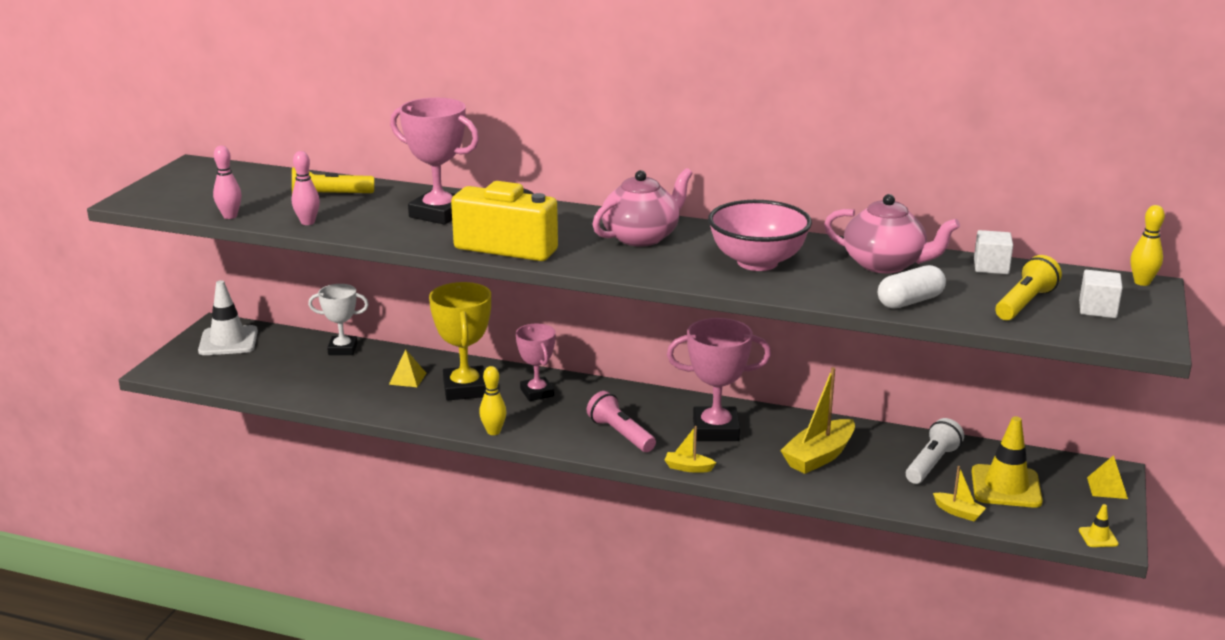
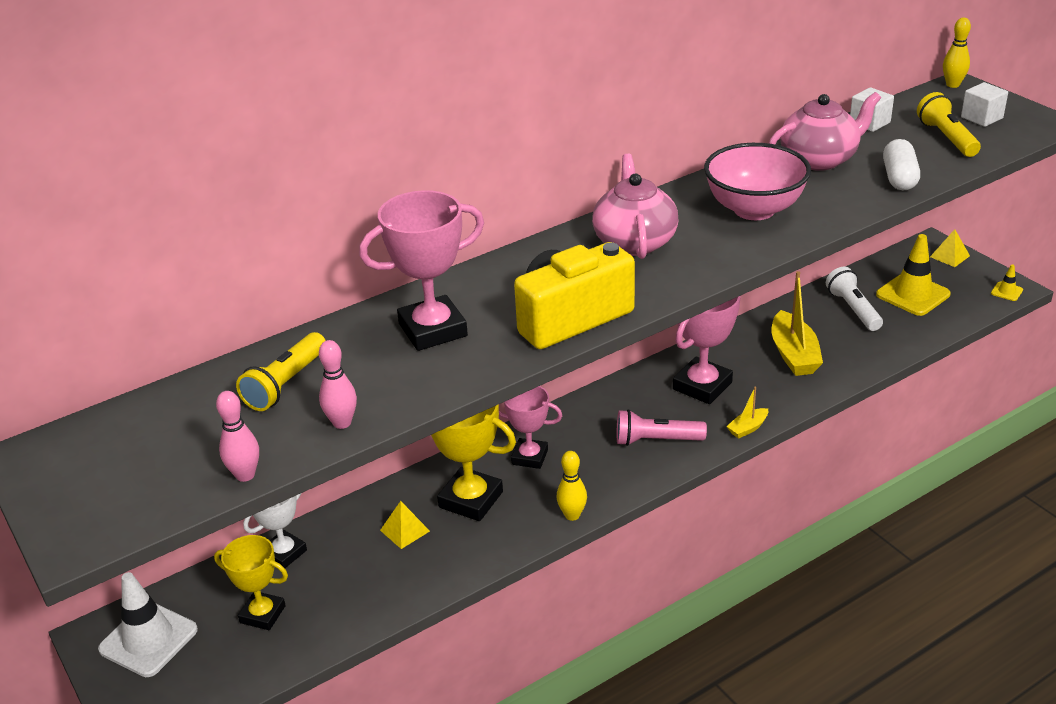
camera: 50 degrees left, 10 degrees up
yellow boat [933,466,986,521] -> none
none -> yellow trophy [214,535,288,630]

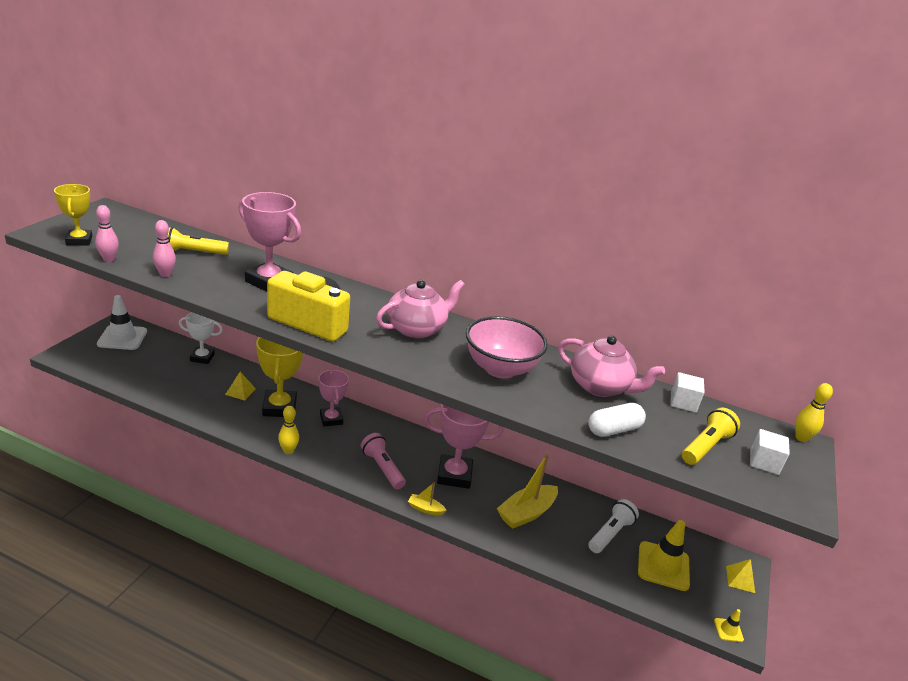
camera: 50 degrees right, 5 degrees down
yellow trophy [214,535,288,630] -> yellow trophy moved to [54,184,92,245]

